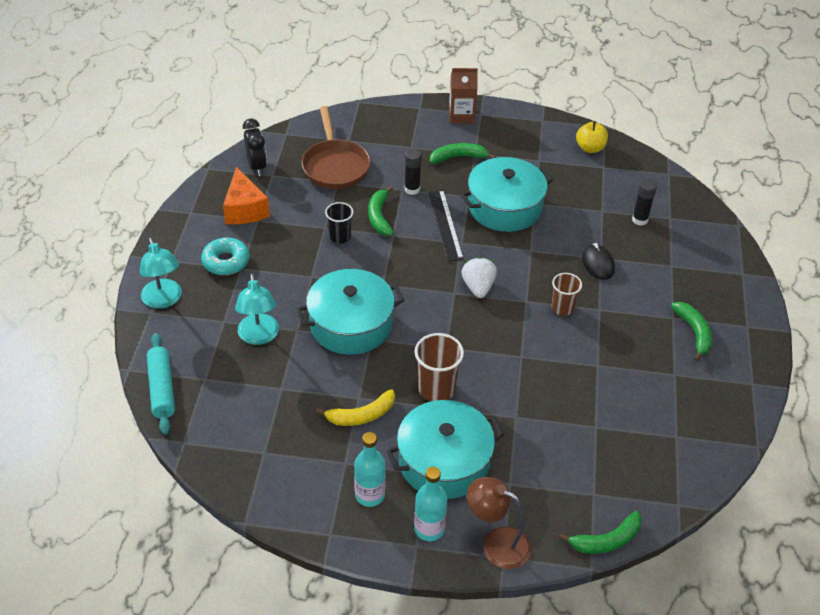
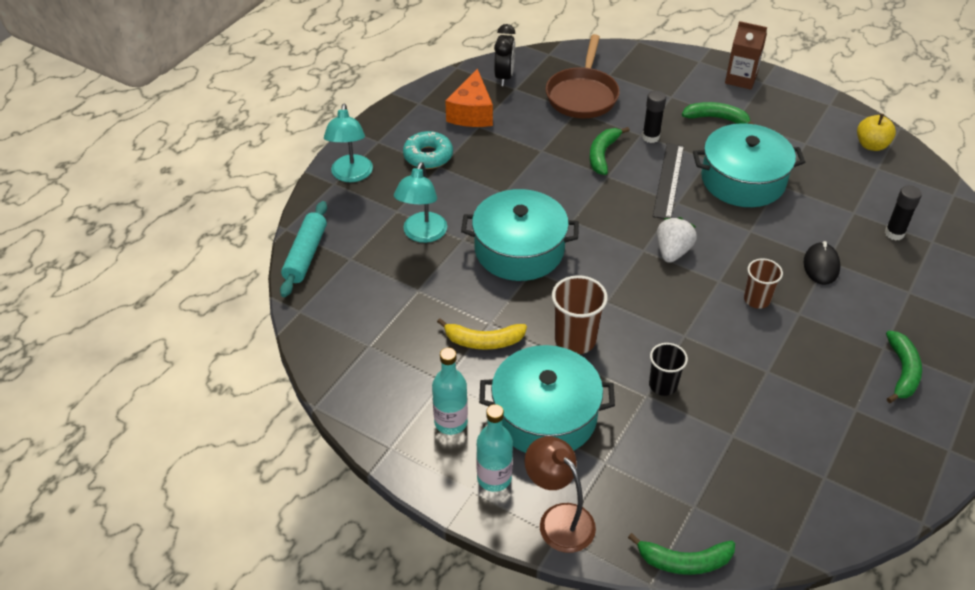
camera: 25 degrees right, 0 degrees up
black cup [325,202,354,244] -> black cup moved to [649,343,688,396]

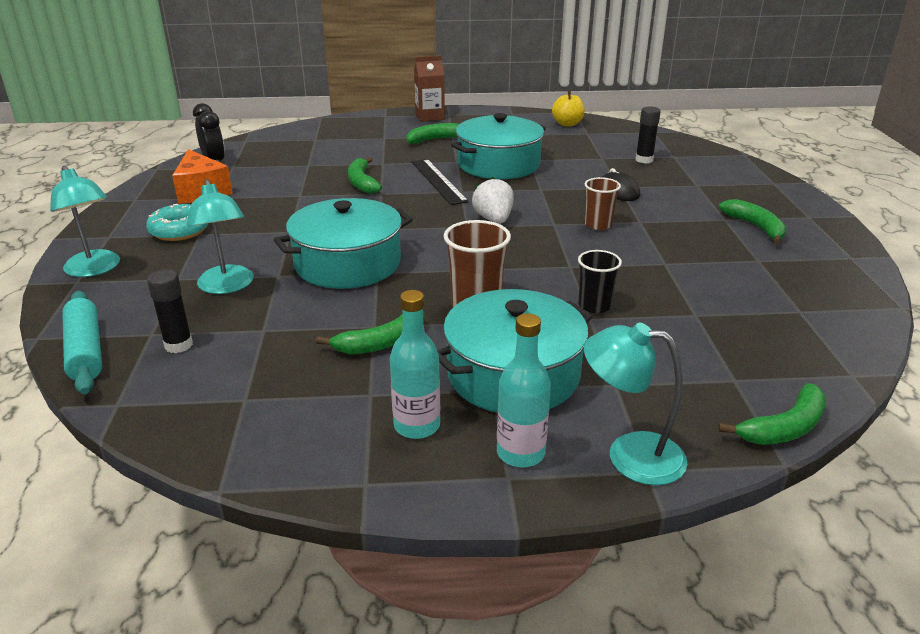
camera: 35 degrees left, 15 degrees down
yellow banana [437,318,527,350] -> green banana [316,311,424,354]
brown lamp [524,436,596,553] -> turquoise lamp [584,323,687,485]
brown pan [546,34,620,118] -> none
black glue stick [642,90,666,143] -> black glue stick moved to [147,269,193,353]

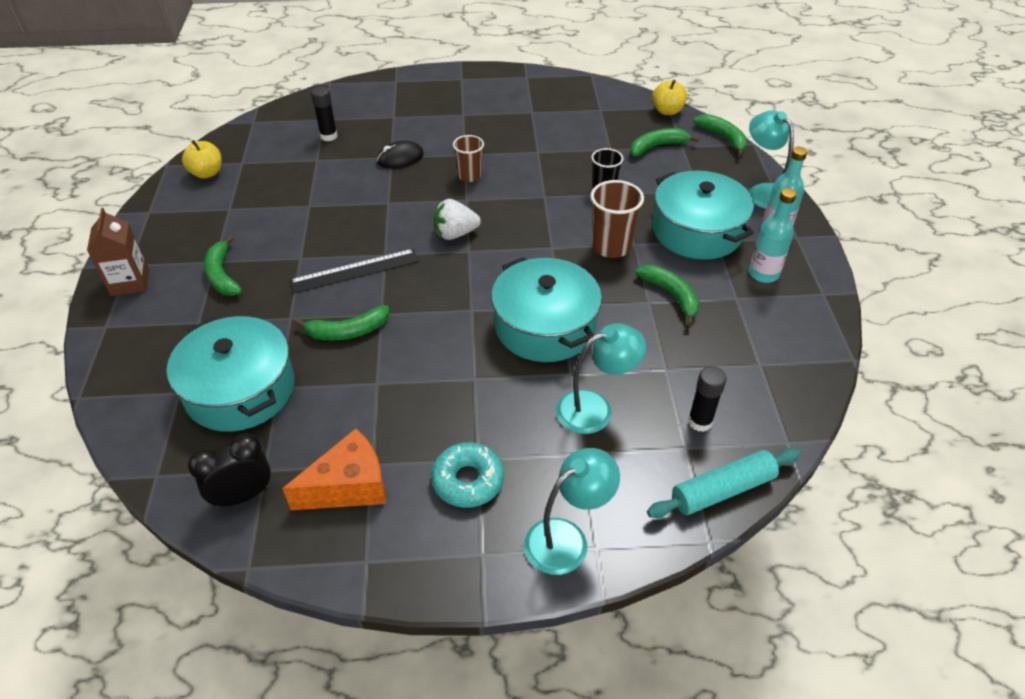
camera: 90 degrees left, 15 degrees up
turquoise pot [451,113,546,179] -> turquoise pot moved to [167,316,294,432]
turquoise lamp [584,323,687,485] -> turquoise lamp turned 135 degrees clockwise [749,110,794,209]
green banana [719,199,786,244] -> green banana moved to [630,128,699,156]
none -> yellow apple [652,80,687,115]

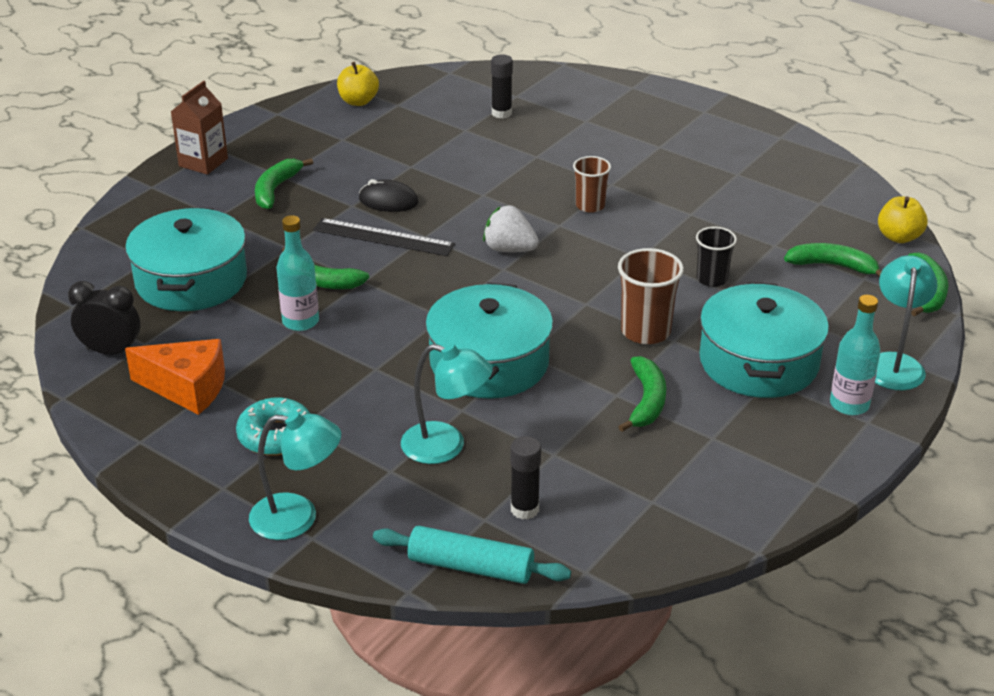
camera: 40 degrees right, 10 degrees down
black mouse [377,141,424,168] -> black mouse moved to [359,179,418,212]
turquoise bottle [749,188,797,283] -> turquoise bottle moved to [276,215,319,331]

